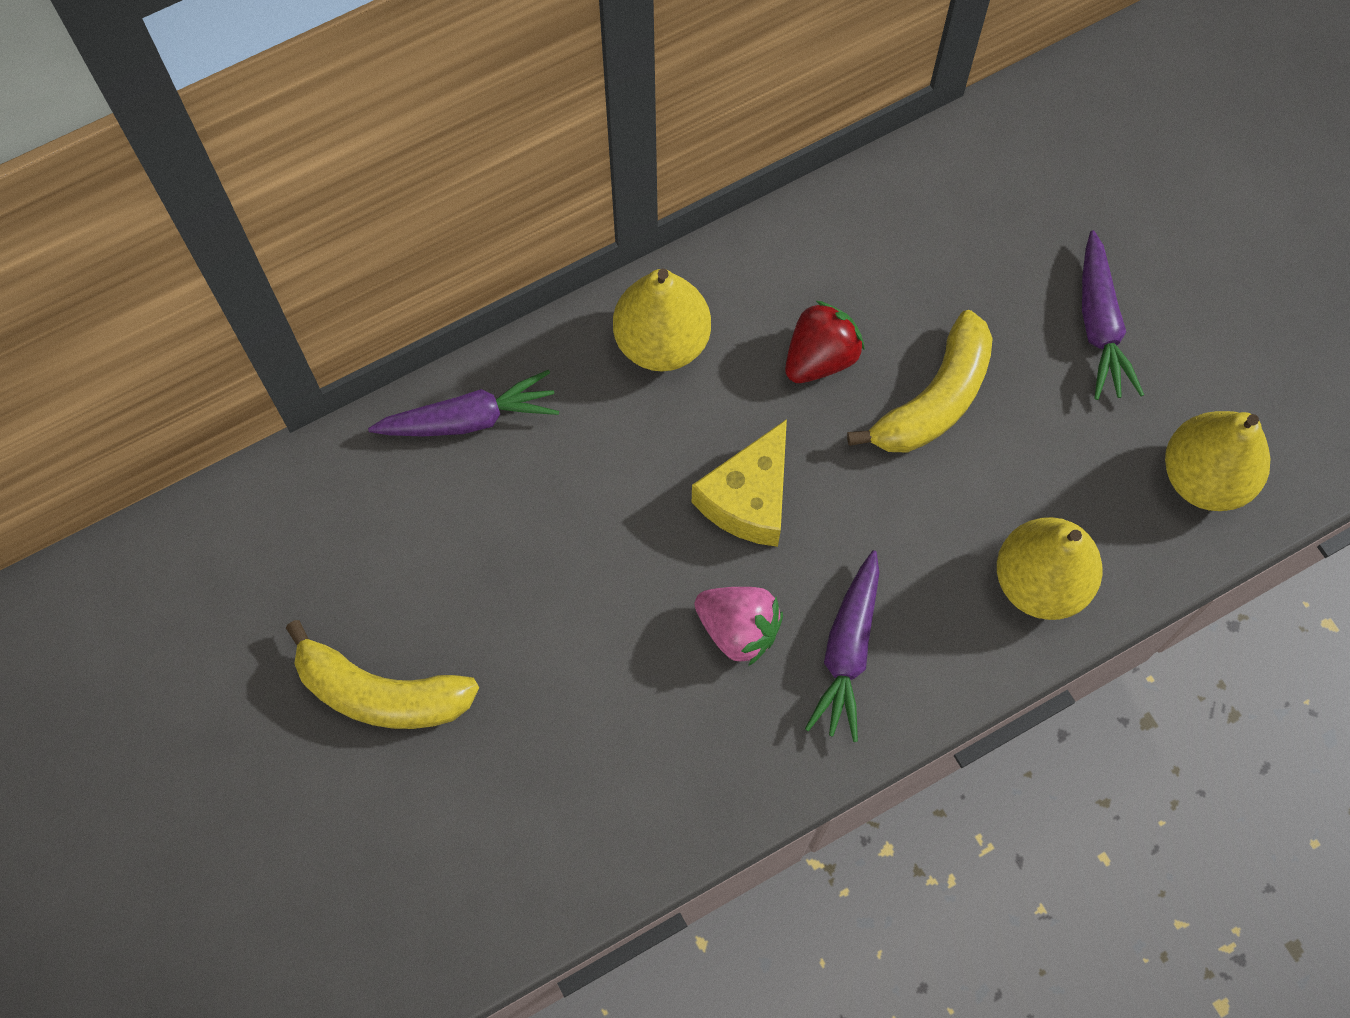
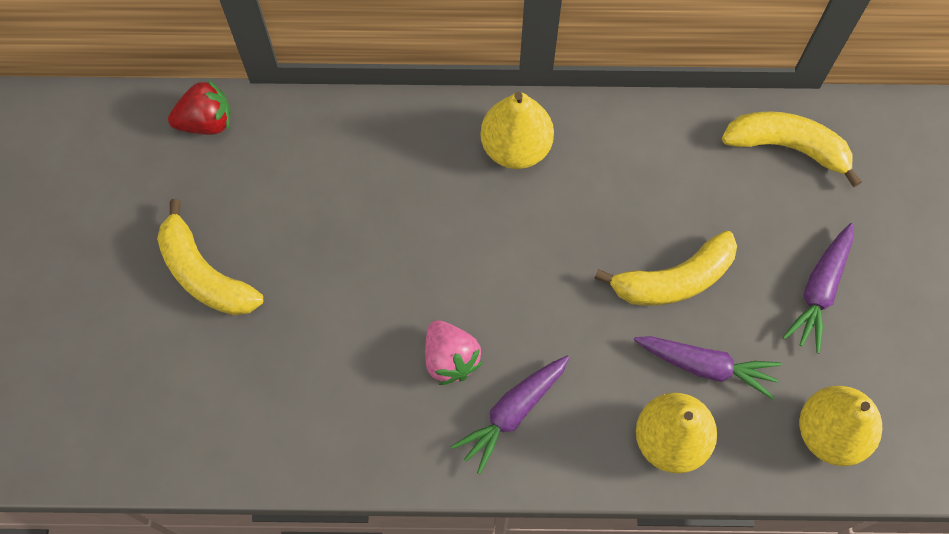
camera: 30 degrees right, 0 degrees up
purple carrot [368,370,559,436] -> purple carrot moved to [634,336,782,399]
yellow cheese [692,419,787,547] -> none
red strawberry [785,301,865,383] -> red strawberry moved to [168,80,231,135]
none -> yellow banana [722,111,862,187]

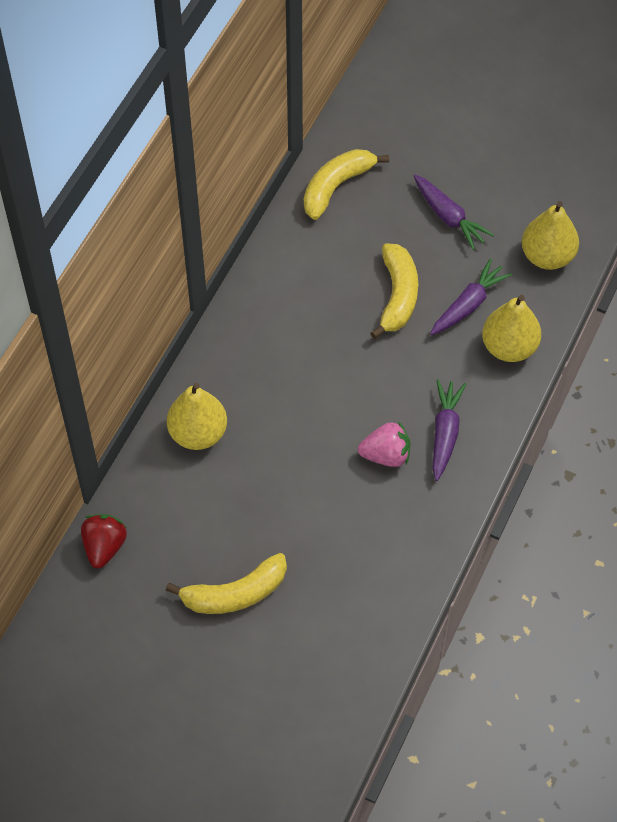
camera: 65 degrees left, 10 degrees down
purple carrot [451,355,570,474] -> purple carrot turned 150 degrees counterclockwise [433,380,466,481]
yellow pear [480,92,554,169] -> yellow pear moved to [167,383,227,450]

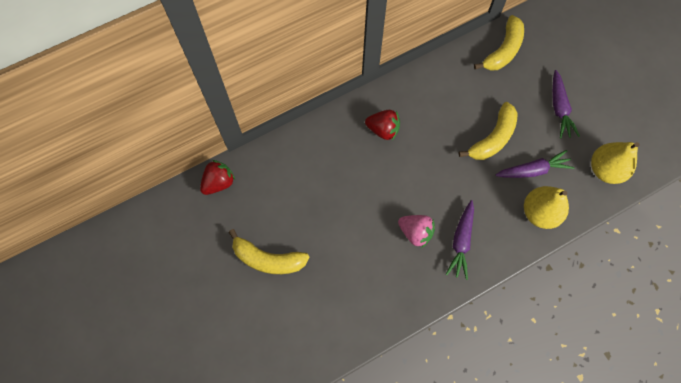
camera: 35 degrees right, 10 degrees up
yellow pear [167,383,227,450] -> none
yellow banana [304,149,389,220] -> yellow banana turned 135 degrees clockwise [474,15,524,71]
purple carrot [433,380,466,481] -> purple carrot turned 150 degrees clockwise [446,200,474,280]
none -> red strawberry [365,110,400,140]

